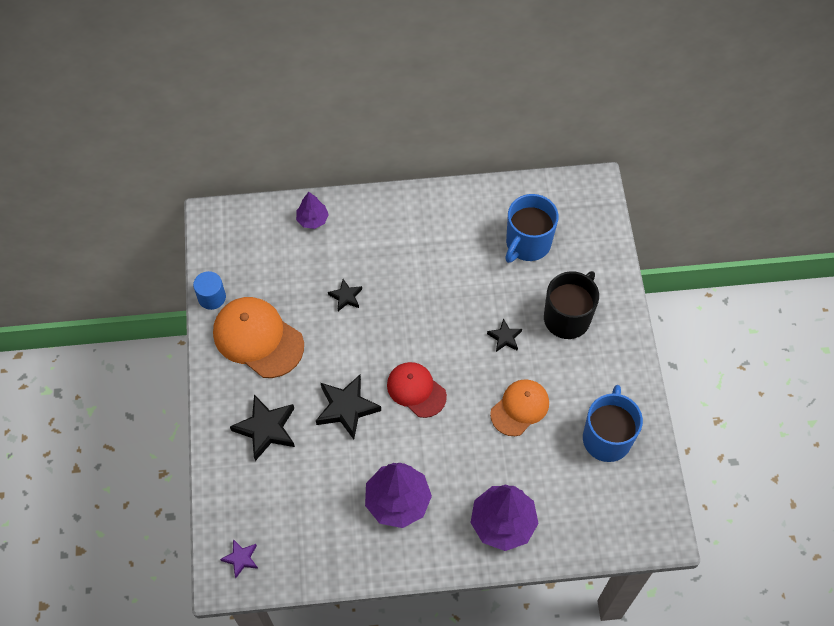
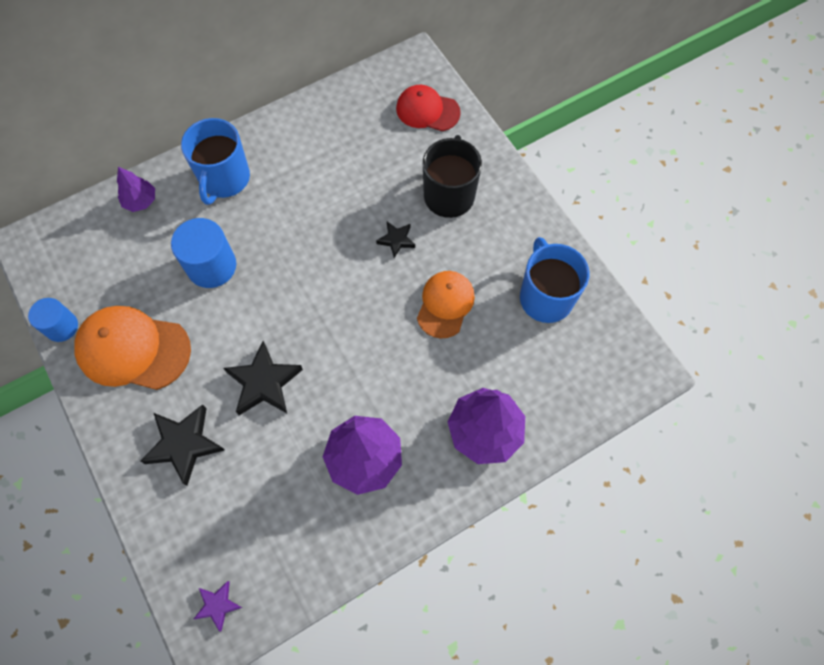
camera: 25 degrees left, 5 degrees up
black star [328,279,362,311] -> blue cylinder [171,218,236,288]
red cap [387,362,447,418] -> red cap moved to [396,85,461,131]
blue mug [505,194,559,263] -> blue mug moved to [181,118,250,205]

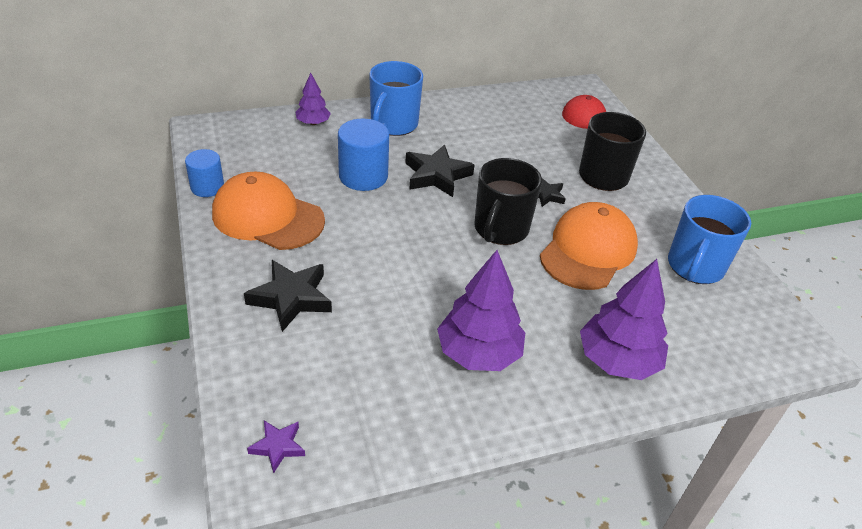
camera: 10 degrees right, 25 degrees down
black star [223,341,303,415] -> black star moved to [405,145,475,197]
orange cap [417,271,475,339] -> orange cap [540,202,638,290], size x1.54
blue mug [520,237,589,323] -> blue mug turned 150 degrees counterclockwise [668,195,751,284]
none -> black mug [474,158,542,245]

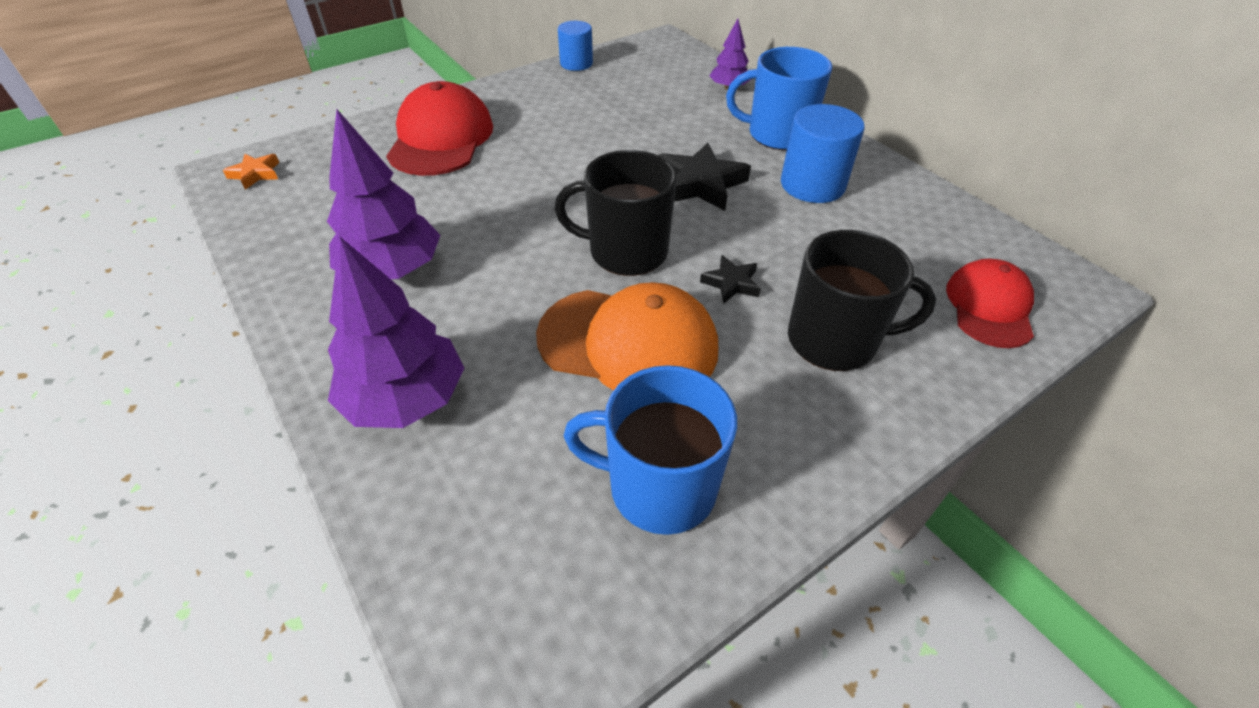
camera: 75 degrees right, 5 degrees up
orange cap [212,172,325,250] -> none
black star [244,260,332,332] -> red cap [386,81,493,176]
purple star [247,420,305,474] -> orange star [223,154,279,190]
blue cylinder [338,119,389,191] -> blue cylinder moved to [781,104,865,203]

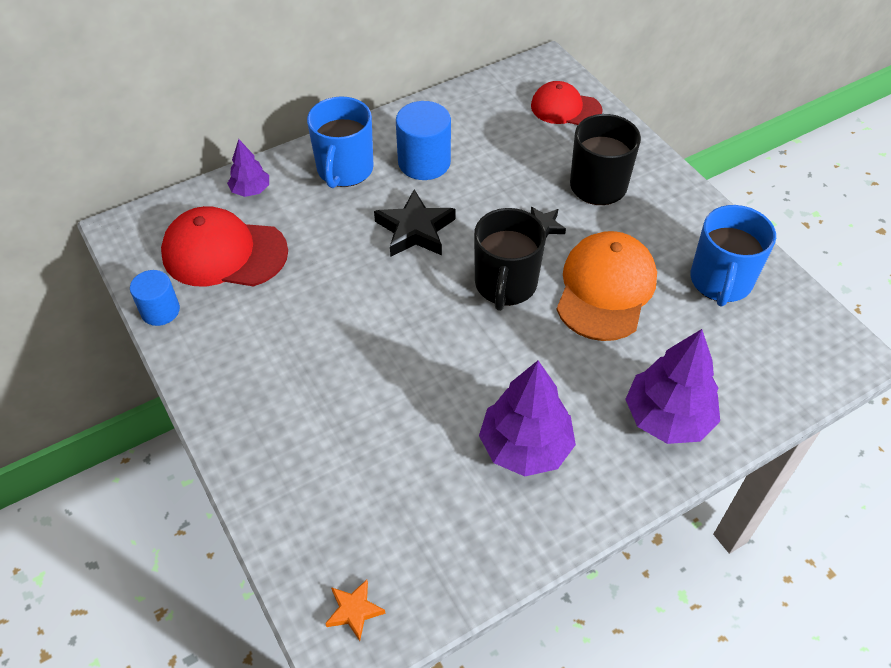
camera: 85 degrees left, 5 degrees up
red cap [386,81,493,176] -> red cap moved to [161,206,288,287]

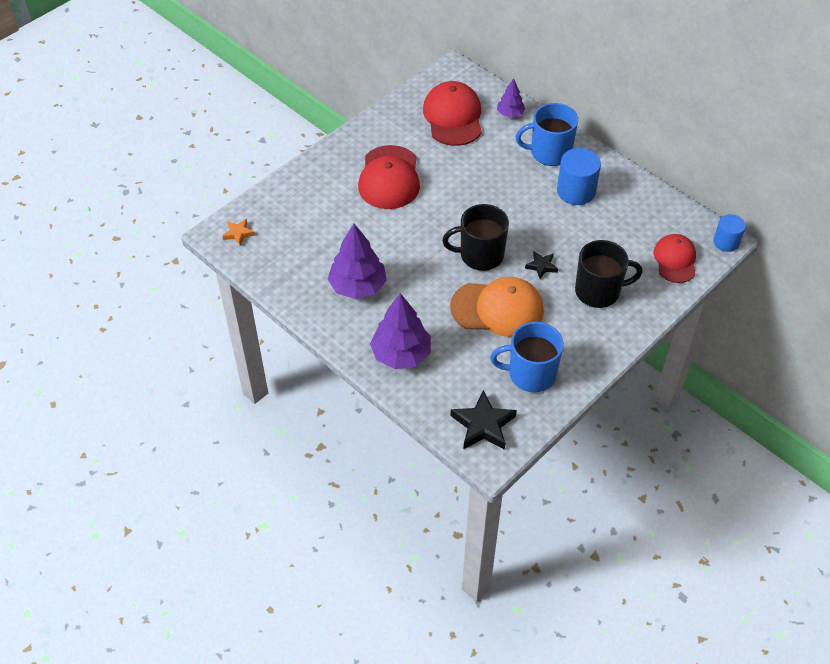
camera: 75 degrees right, 0 degrees up
blue cylinder [130,270,180,326] -> blue cylinder moved to [713,214,746,252]
black star [374,189,455,257] -> black star moved to [450,390,517,450]
none -> red cap [358,145,420,209]

